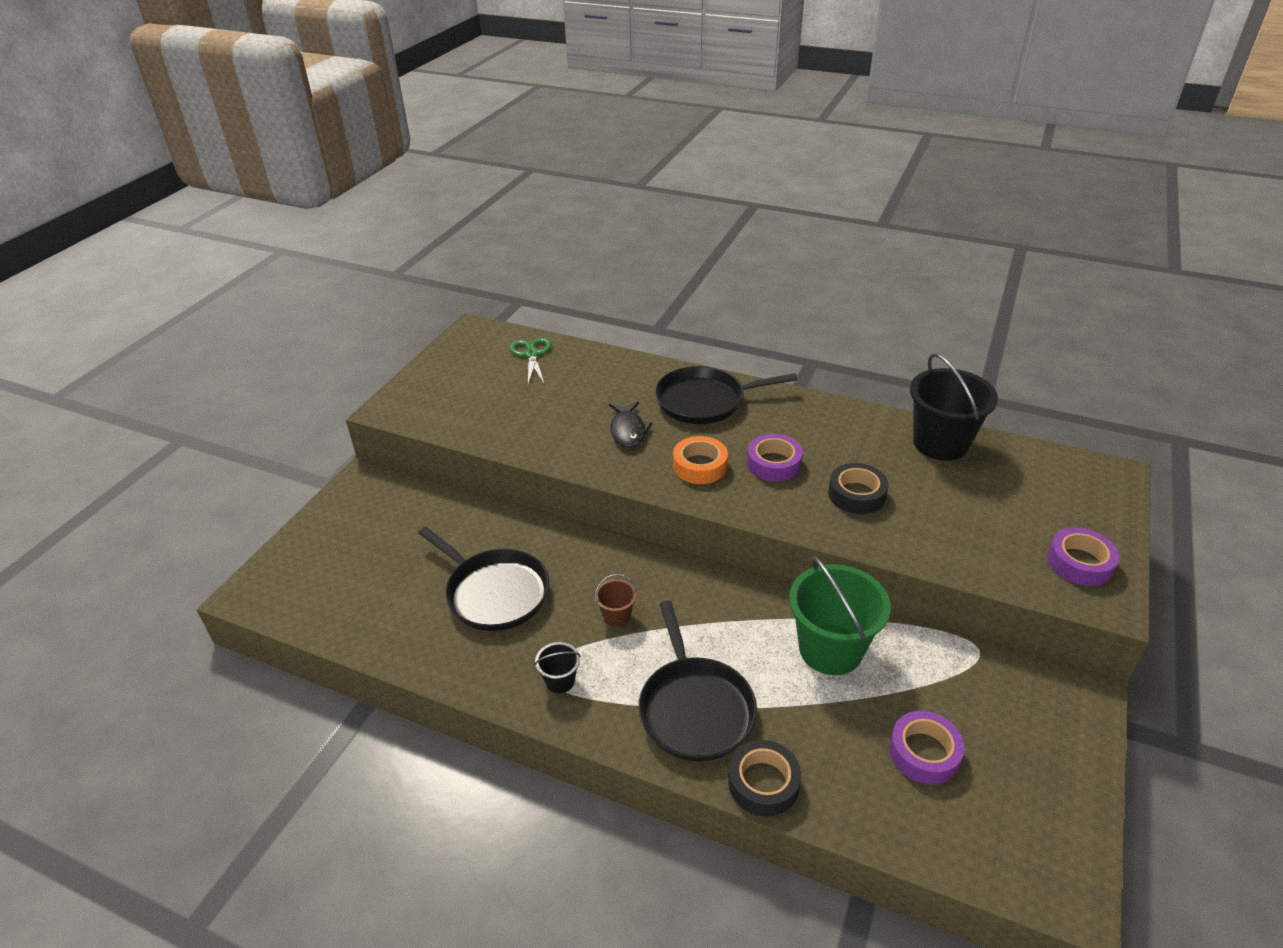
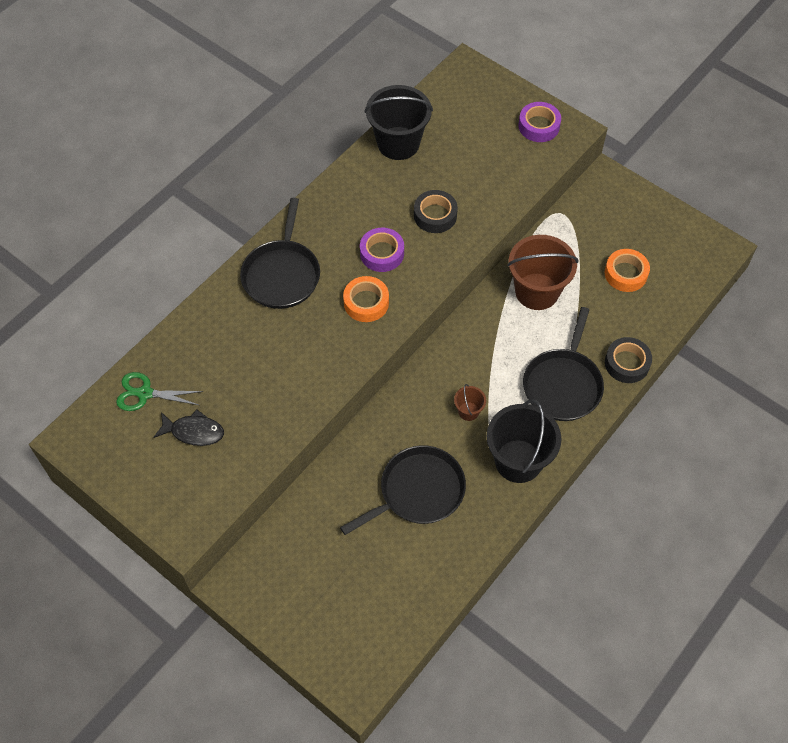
camera: 75 degrees left, 20 degrees up
black bucket [534,642,581,693] -> black bucket [487,399,561,483], size x2.21
black fish [609,402,652,448] -> black fish moved to [153,409,224,446]
black pan [638,601,757,761] -> black pan turned 105 degrees clockwise [523,307,604,421]
green bucket [789,555,891,675] -> brown bucket [507,235,579,310]
purple tape [889,711,965,784] -> orange tape [605,249,650,292]

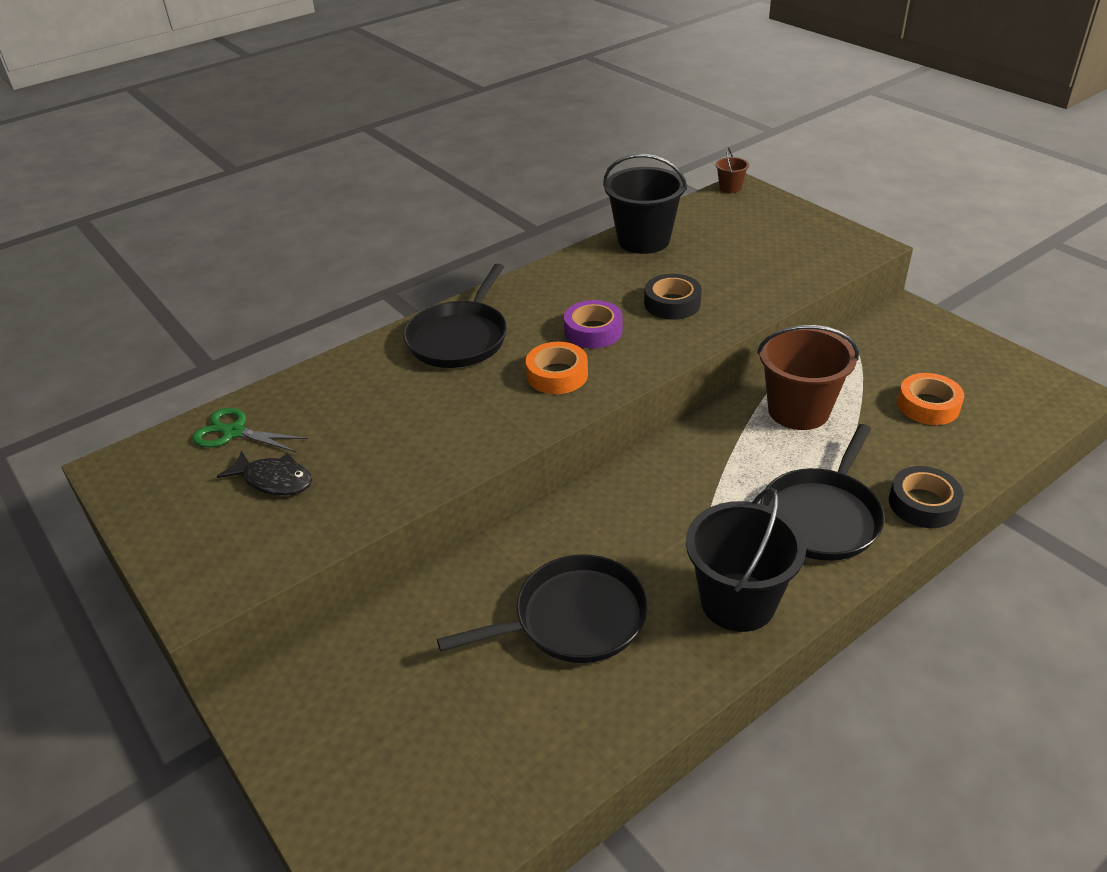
camera: 15 degrees right, 20 degrees down
brown bucket [454,384,486,421] -> brown bucket moved to [716,147,749,193]
purple tape [519,102,561,142] -> none

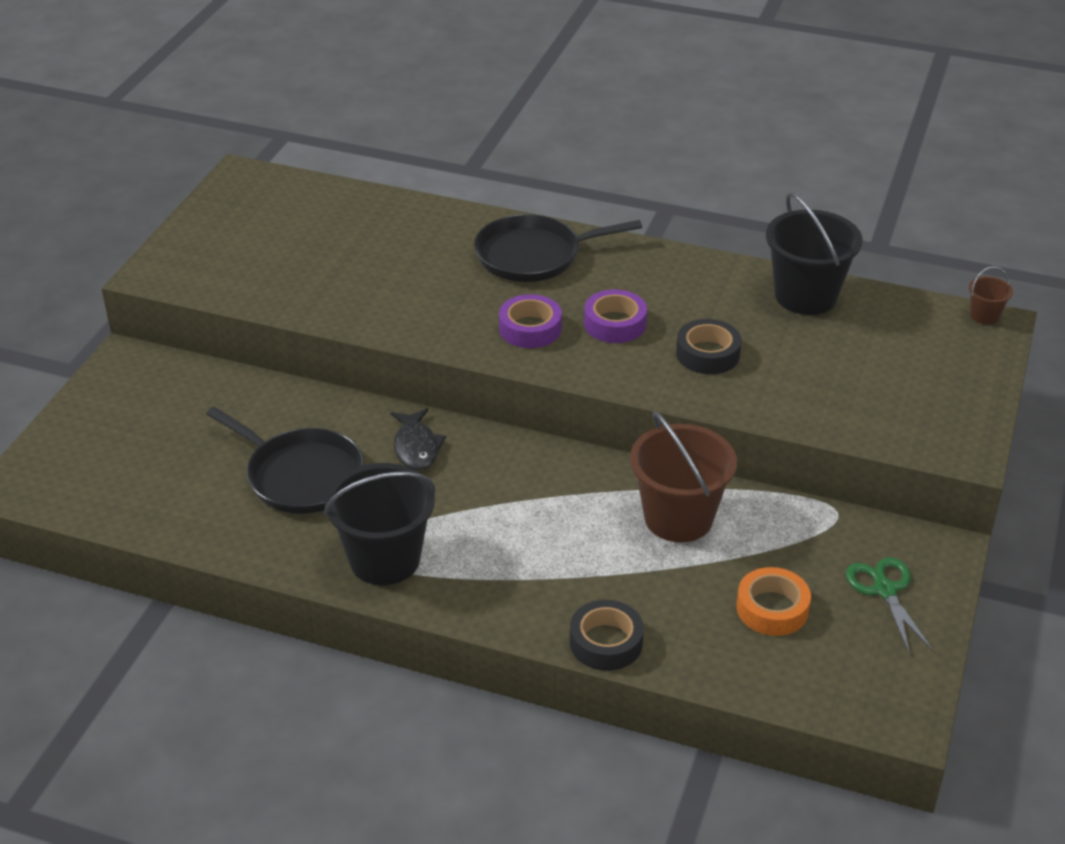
camera: 55 degrees right, 0 degrees up
green scissors [192,408,308,452] -> green scissors moved to [846,557,933,655]
black fish [217,451,312,495] -> black fish moved to [391,408,446,470]
orange tape [526,342,588,394] -> purple tape [499,294,562,348]
black pan [760,424,885,561] -> none

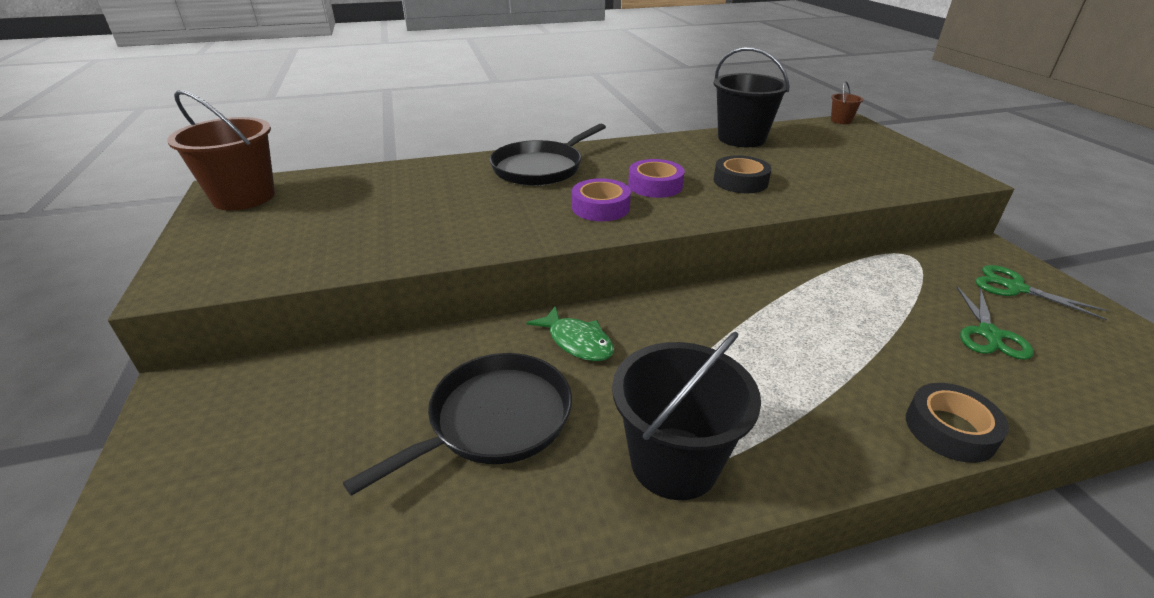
camera: 35 degrees left, 5 degrees down
black pan [206,407,365,514] -> black pan turned 45 degrees counterclockwise [343,353,572,496]
black fish [391,408,446,470] -> green fish [527,306,614,361]
brown bucket [630,411,737,542] -> brown bucket moved to [167,90,275,211]
orange tape [737,567,811,636] -> green scissors [957,286,1034,360]

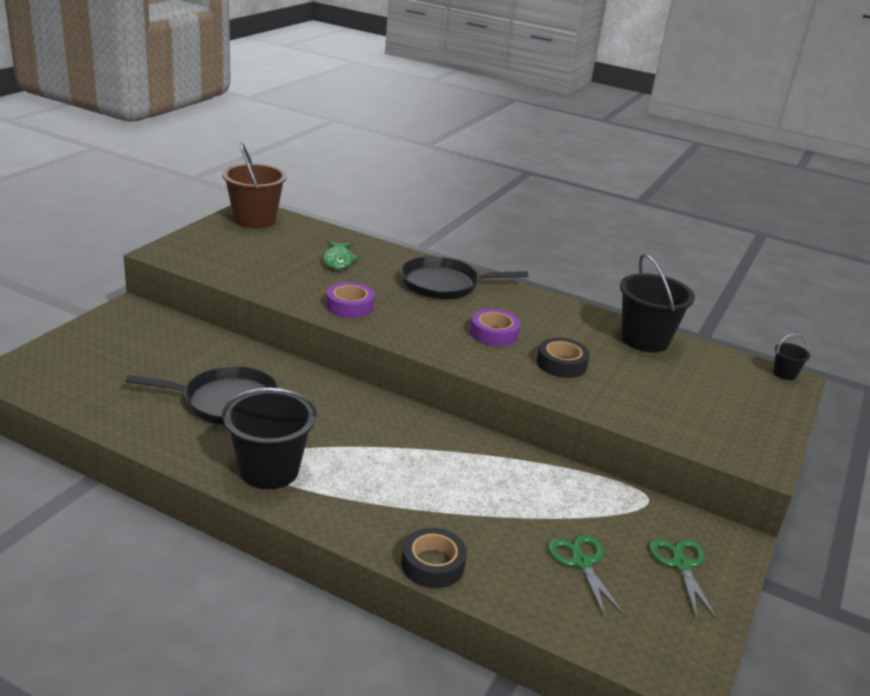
camera: 40 degrees right, 5 degrees down
green fish [527,306,614,361] -> green fish moved to [323,241,359,269]
purple tape [572,178,631,221] -> purple tape moved to [326,282,375,318]
brown bucket [831,81,864,124] -> black bucket [773,334,810,380]
green scissors [957,286,1034,360] -> green scissors turned 105 degrees clockwise [548,535,626,619]

